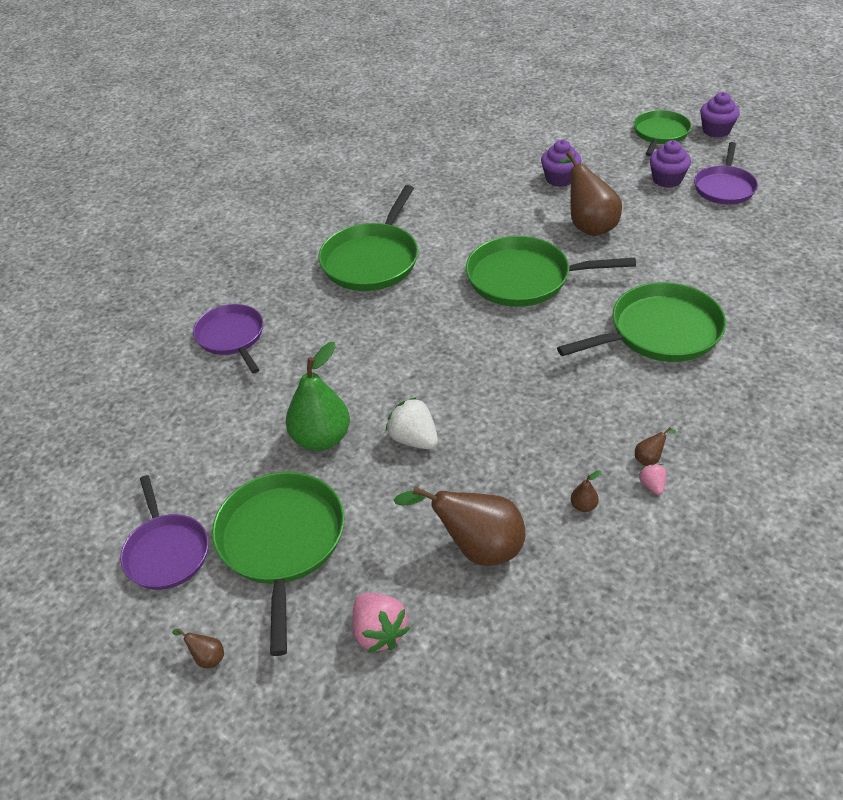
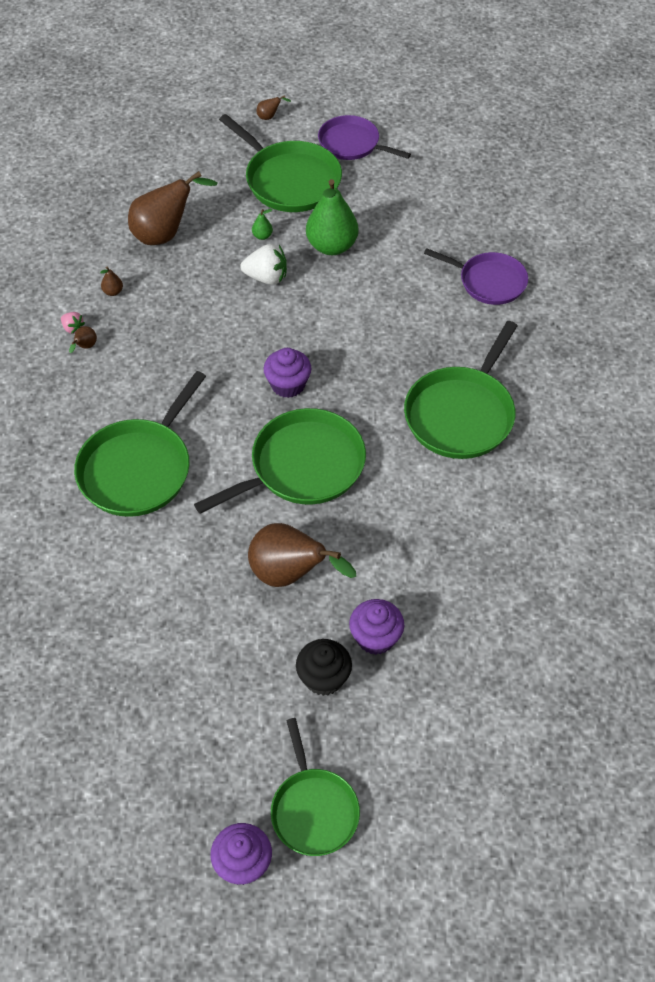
camera: 140 degrees right, 10 degrees up
green pan [319,185,418,291] -> green pan turned 135 degrees counterclockwise [404,321,518,459]
pink strawberry [352,593,410,653] -> none
purple cupcake [650,140,691,188] -> purple cupcake moved to [264,348,311,398]
purple pan [694,142,758,205] -> none
none -> green pear [252,209,273,240]
none -> black cupcake [296,639,352,696]

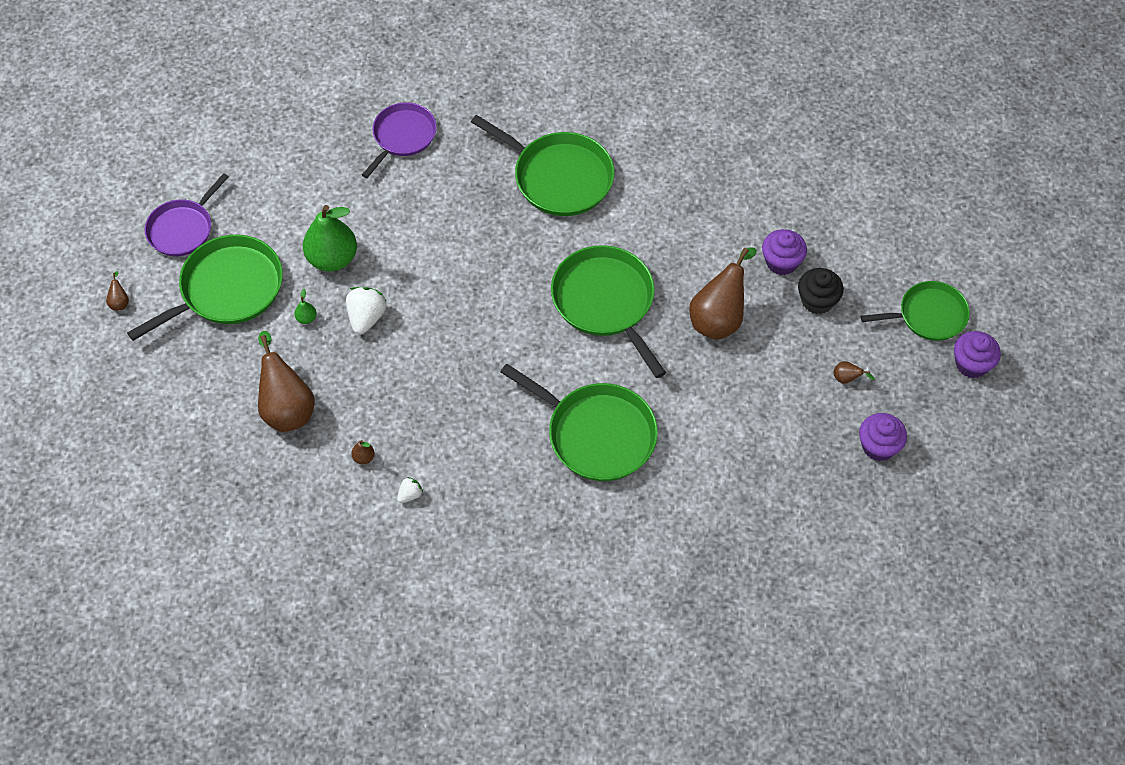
camera: 85 degrees left, 5 degrees up
pink strawberry [61,312,85,334] -> white strawberry [397,477,423,503]
brown pear [69,326,97,353] -> brown pear moved to [834,361,874,384]
purple cupcake [264,348,311,398] -> purple cupcake moved to [859,413,907,461]

